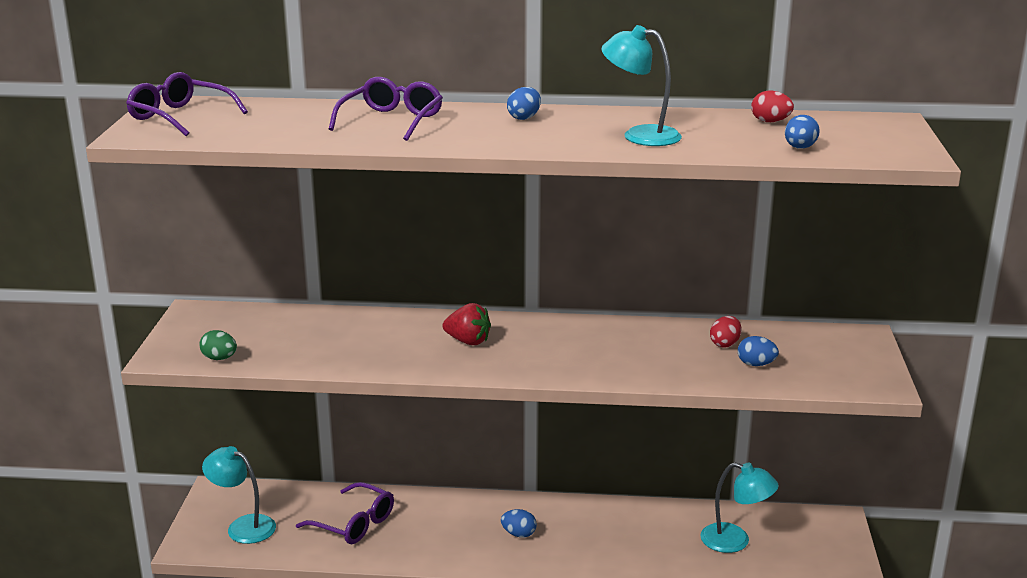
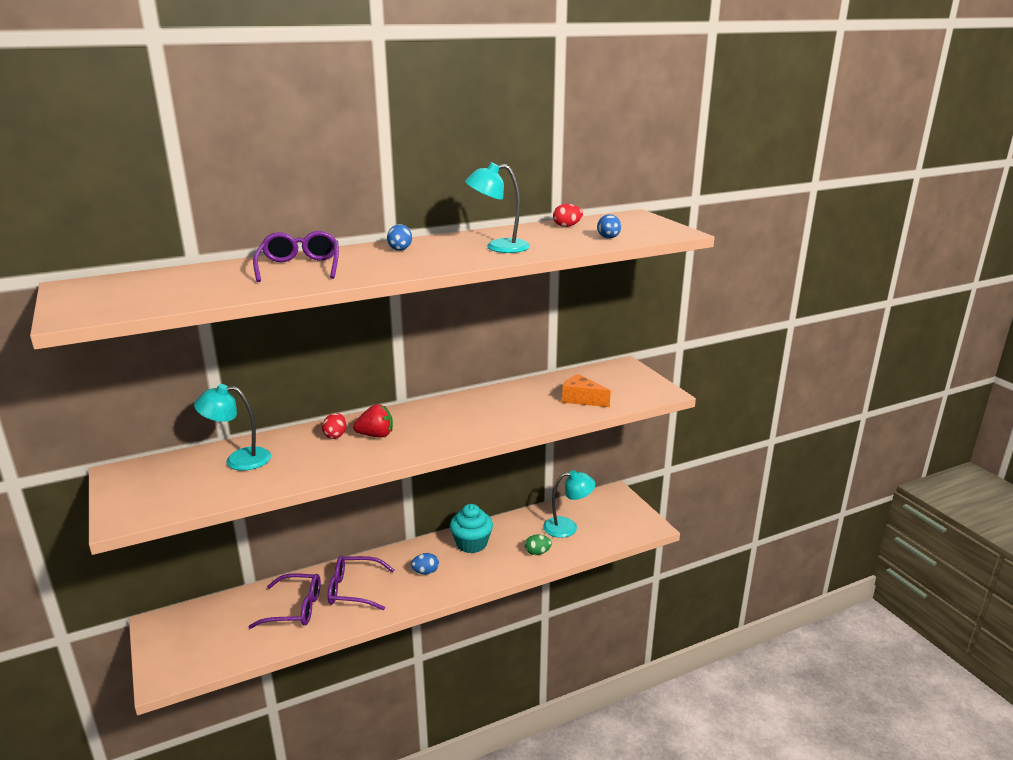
camera: 30 degrees left, 0 degrees up
purple glasses [126,72,248,136] -> purple glasses moved to [328,556,394,610]
green egg [199,330,237,360] -> green egg moved to [525,534,552,555]
turquoise lamp [202,446,276,544] -> turquoise lamp moved to [194,384,271,471]
red egg [710,316,742,348] -> red egg moved to [322,413,346,439]
blue egg [738,336,779,366] -> orange cheese [562,374,611,407]
none -> turquoise cupcake [450,504,493,553]

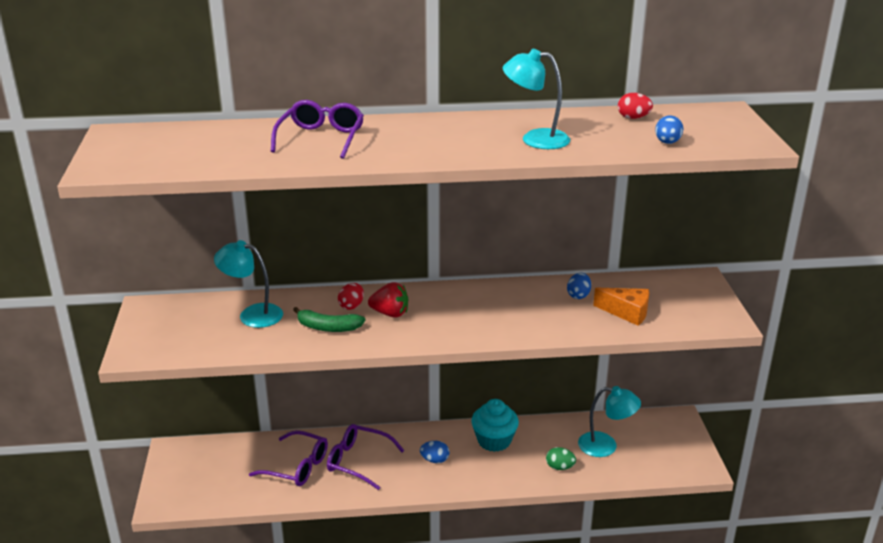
camera: 20 degrees right, 5 degrees up
blue egg [387,224,412,251] -> blue egg moved to [567,273,591,299]
orange cheese [562,374,611,407] -> orange cheese turned 150 degrees clockwise [593,288,649,326]
none -> green banana [293,307,366,332]

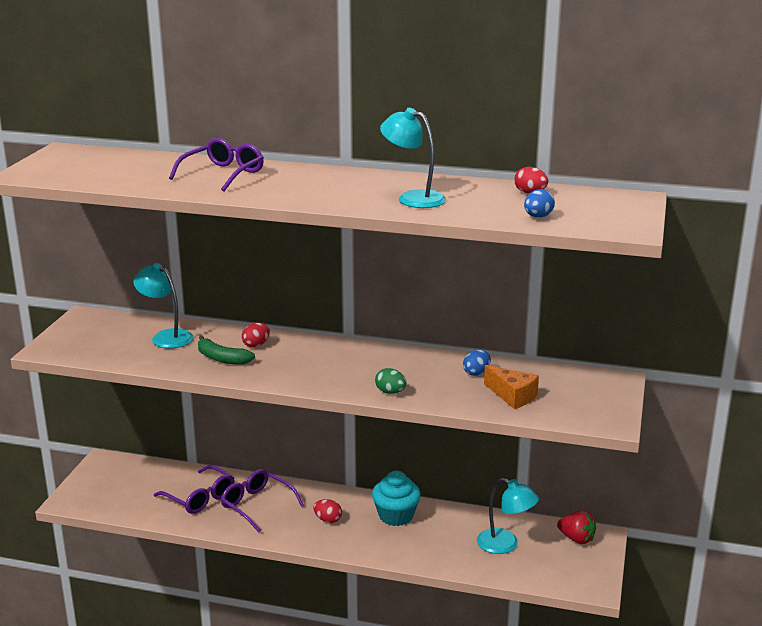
camera: 20 degrees right, 5 degrees down
red strawberry [368,282,408,318] -> red strawberry moved to [557,510,596,544]
blue egg [420,441,449,463] -> red egg [313,499,342,523]
green egg [546,447,576,470] -> green egg moved to [375,368,406,394]

